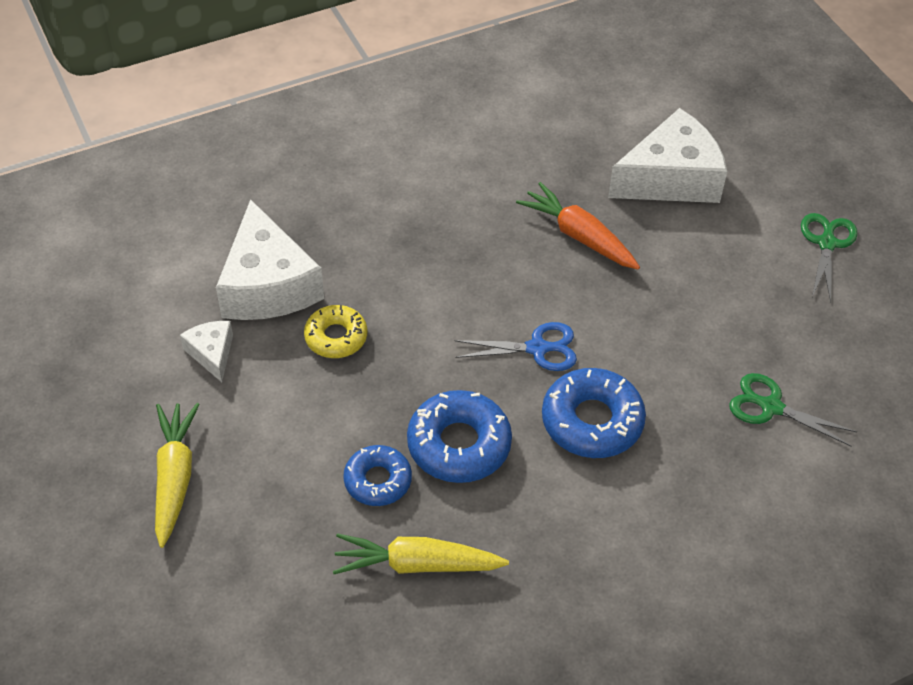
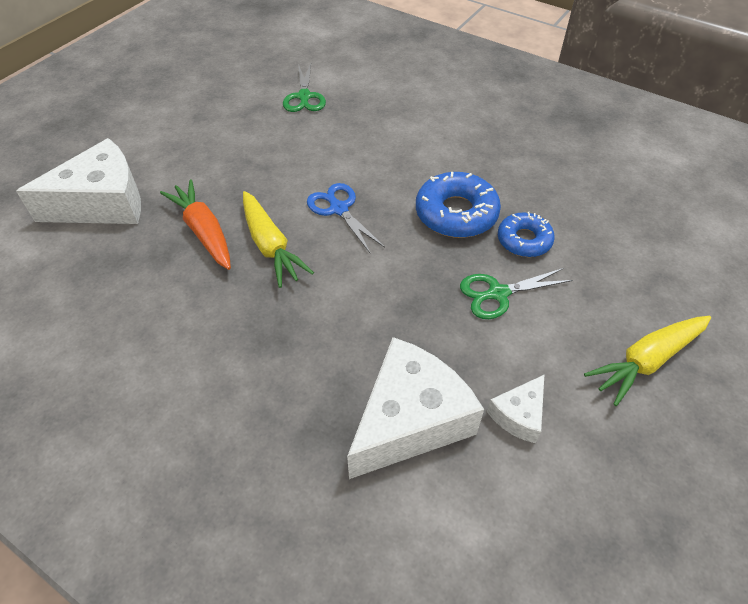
camera: 120 degrees left, 0 degrees up
yellow donut [304,305,367,358] -> none
yellow carrot [333,533,509,574] -> yellow carrot moved to [243,191,314,288]
orange carrot [516,182,640,269] -> orange carrot turned 135 degrees clockwise [160,180,231,270]
blue donut [542,368,646,458] -> none
white cheese [608,108,727,203] -> white cheese turned 120 degrees clockwise [16,138,141,224]
green scissors [801,213,857,302] -> green scissors moved to [460,268,573,319]

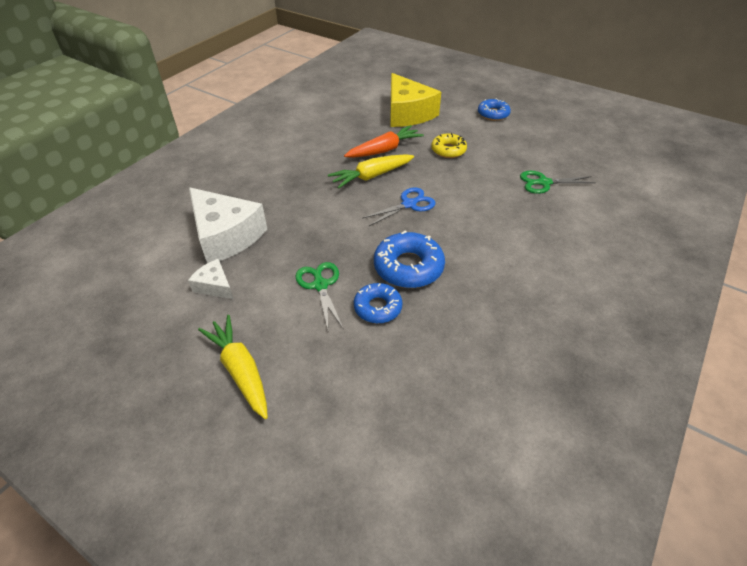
camera: 90 degrees right, 5 degrees down
white cheese [16,138,141,224] -> yellow cheese [390,73,441,127]
none -> yellow donut [431,133,467,158]
none -> blue donut [478,98,511,121]

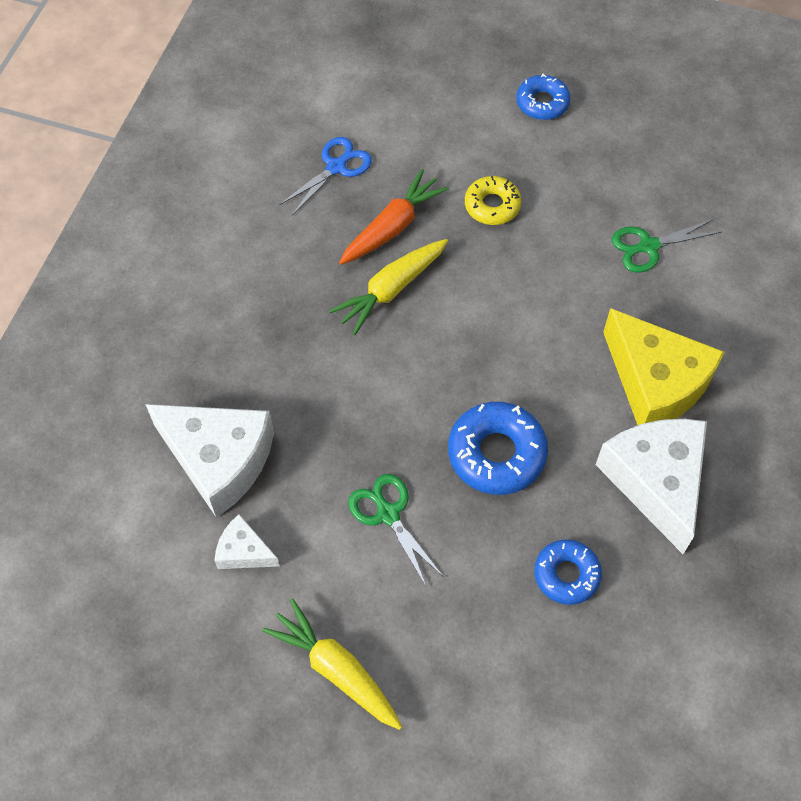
camera: 15 degrees left, 15 degrees up
blue donut [354,283,403,323] -> blue donut moved to [534,540,602,605]
blue scissors [363,187,435,226] -> blue scissors moved to [279,137,372,215]
yellow cheese [390,73,441,127] -> yellow cheese moved to [603,308,725,425]
none -> white cheese [596,419,707,554]

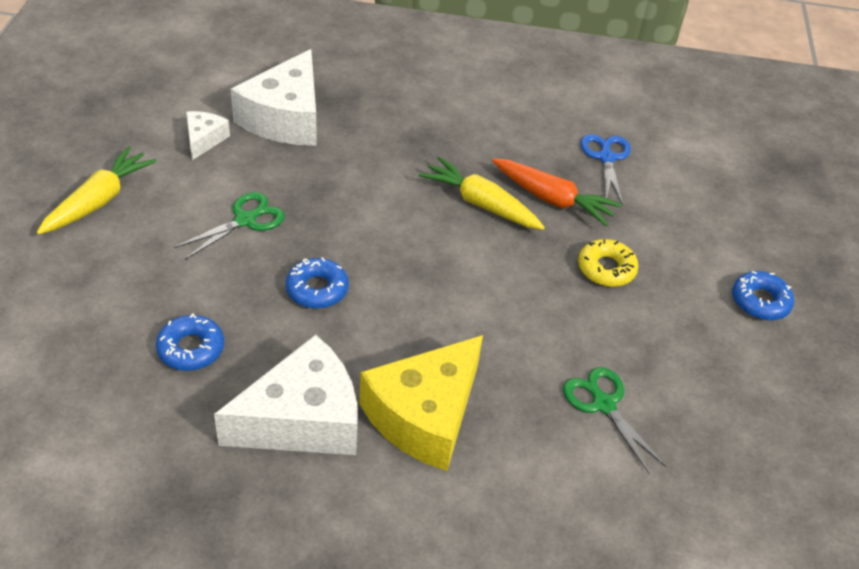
camera: 75 degrees right, 15 degrees down
blue scissors [279,137,372,215] -> blue scissors turned 120 degrees counterclockwise [581,134,631,205]
blue donut [448,402,548,495] -> blue donut [286,257,349,309], size x0.64

